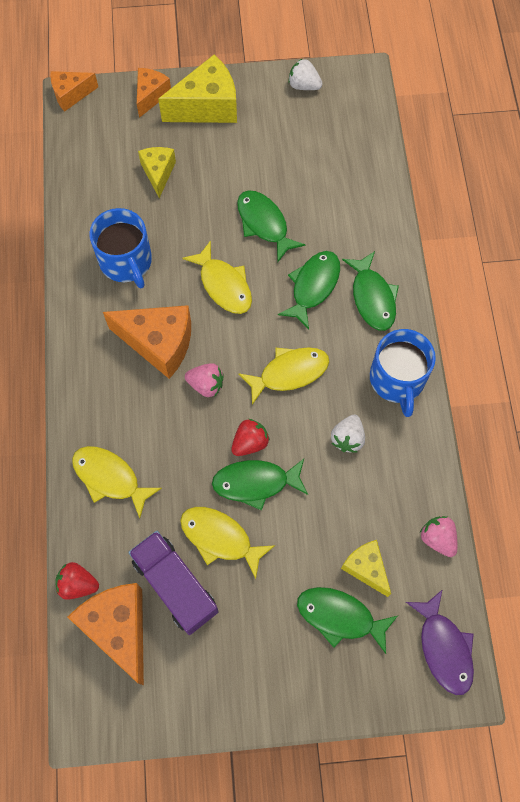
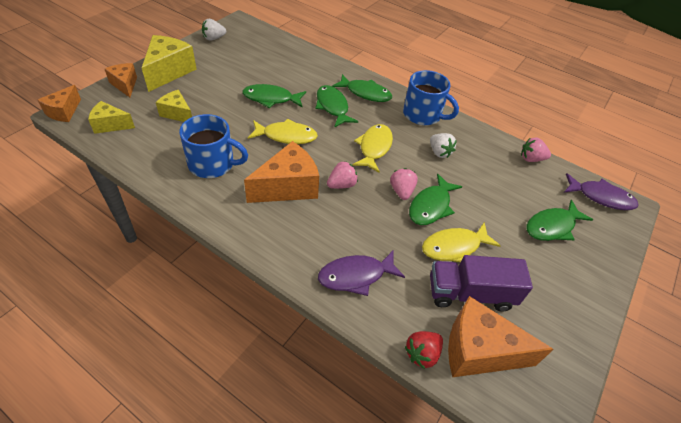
camera: 55 degrees left, 20 degrees down
yellow fish [72,446,162,518] -> purple fish [318,251,405,296]
red strawberry [231,419,270,456] -> pink strawberry [390,168,418,200]
yellow cheese [341,540,391,597] -> yellow cheese moved to [88,101,135,134]

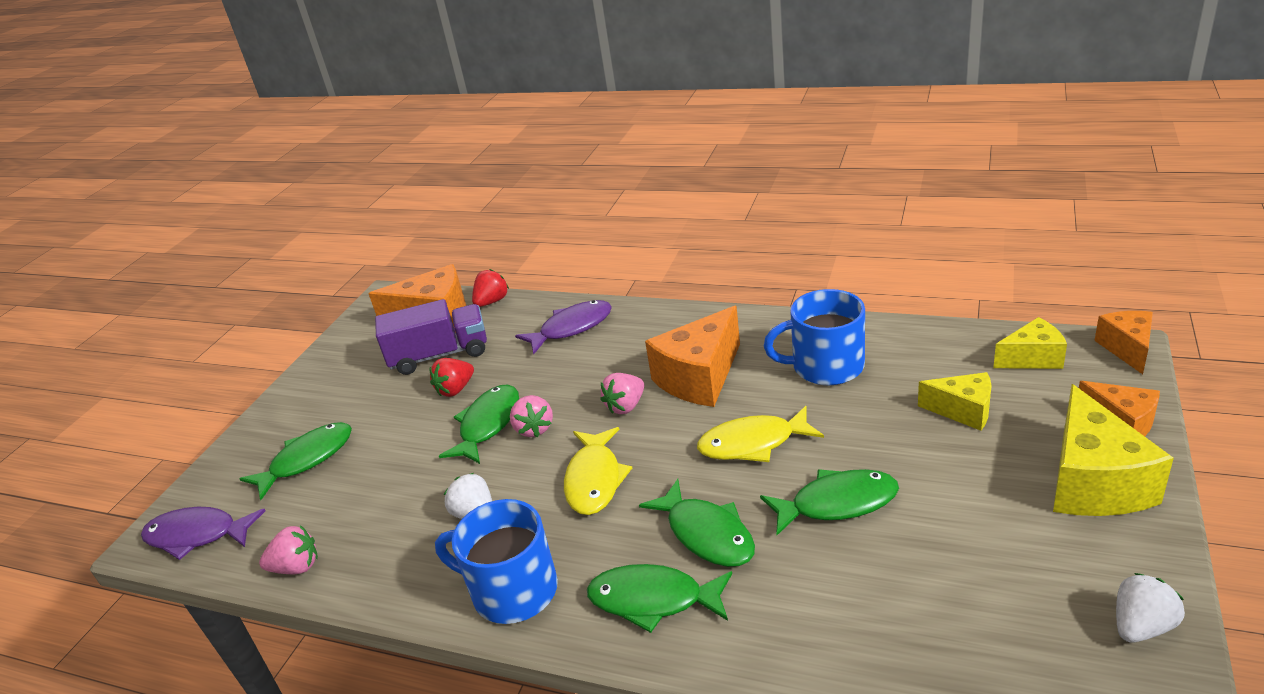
camera: 175 degrees right, 15 degrees down
yellow fish [422,222,501,262] -> red strawberry [430,358,474,397]

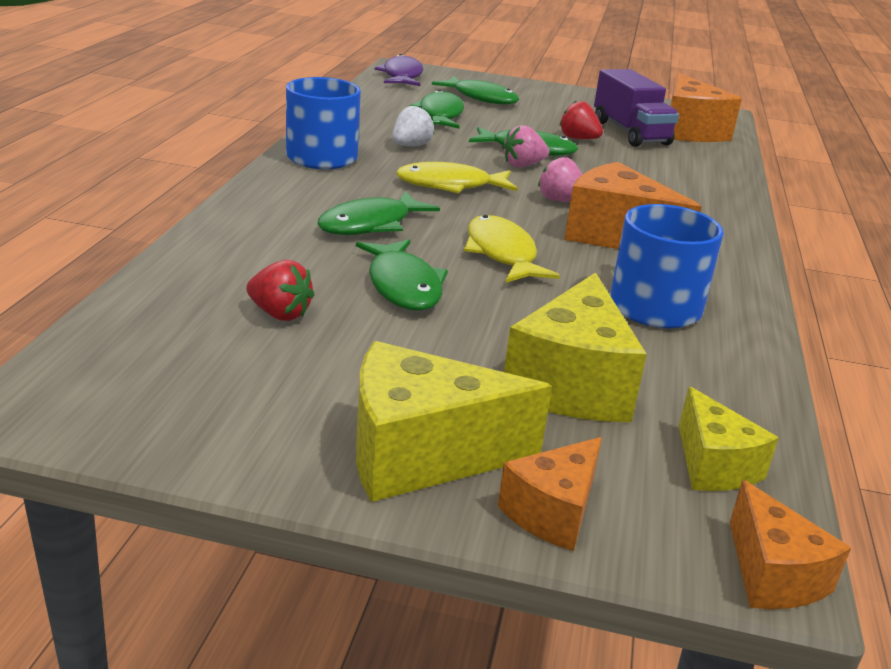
camera: 75 degrees right, 5 degrees down
pink strawberry [259,525,318,574] -> none
red strawberry [472,269,509,307] -> red strawberry moved to [246,260,314,321]
purple fish [515,300,612,354] -> none
green fish [587,564,732,633] -> green fish moved to [410,90,464,129]
yellow cheese [918,372,991,431] -> yellow cheese [504,272,647,422], size x1.70
orange cheese [1094,311,1153,374] -> orange cheese turned 75 degrees clockwise [730,480,851,609]
white strawberry [1116,573,1185,643] -> none

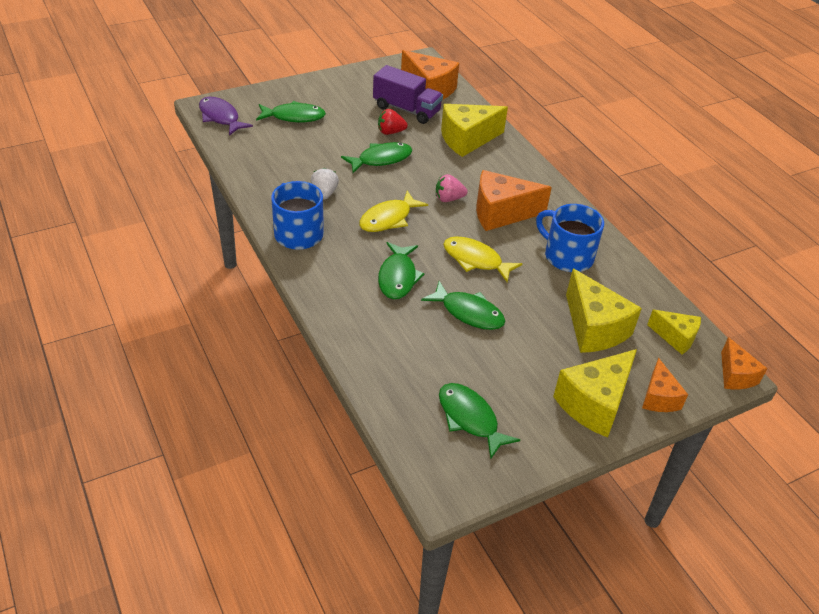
camera: 40 degrees left, 15 degrees up
red strawberry [246,260,314,321] -> none
green fish [410,90,464,129] -> green fish moved to [439,383,520,459]
pink strawberry [502,125,549,168] -> none
orange cheese [730,480,851,609] -> orange cheese turned 45 degrees clockwise [721,337,767,389]
none -> yellow cheese [441,104,508,157]

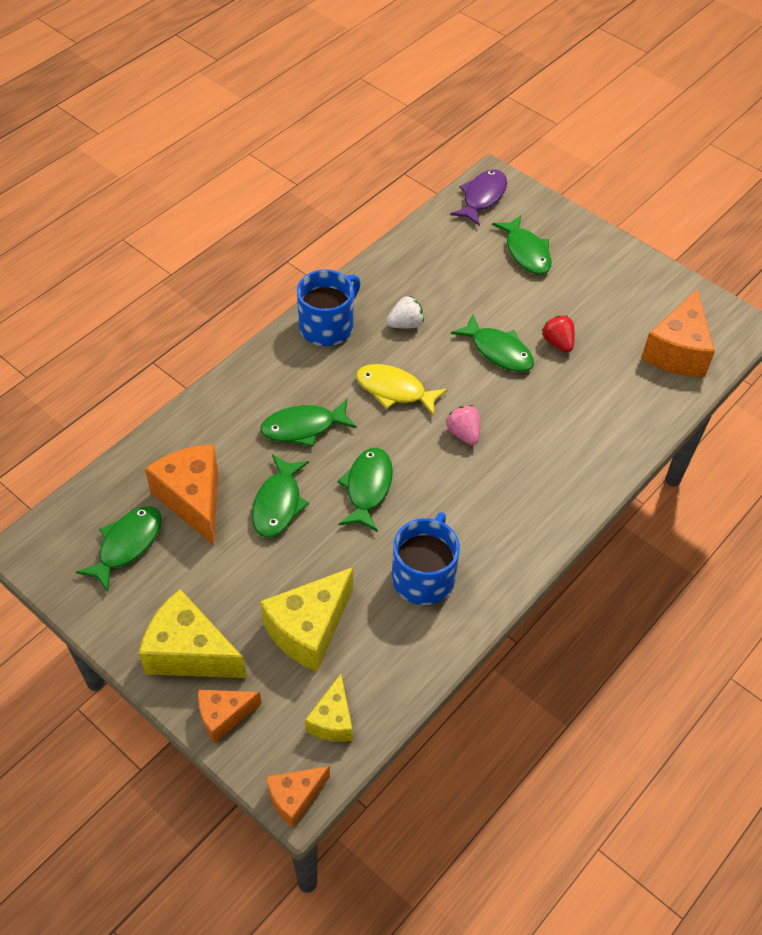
camera: 70 degrees right, 10 degrees up
purple truck [373,65,443,124] -> none
yellow cheese [441,104,508,157] -> none
yellow fish [443,236,523,282] -> green fish [337,448,393,532]
orange cheese [476,170,552,231] -> orange cheese moved to [145,444,218,546]

